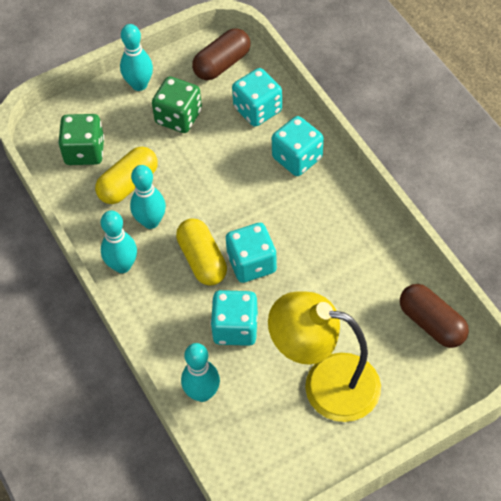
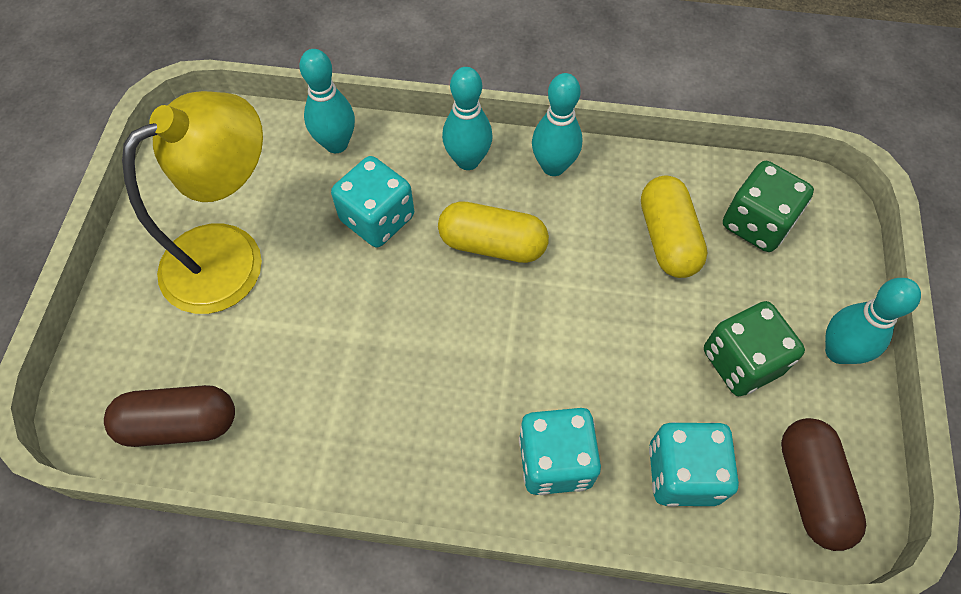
camera: 125 degrees right, 5 degrees up
turquoise bowling pin [130,165,166,229] -> turquoise bowling pin moved to [442,67,493,170]
turquoise dice [226,223,277,283] -> none

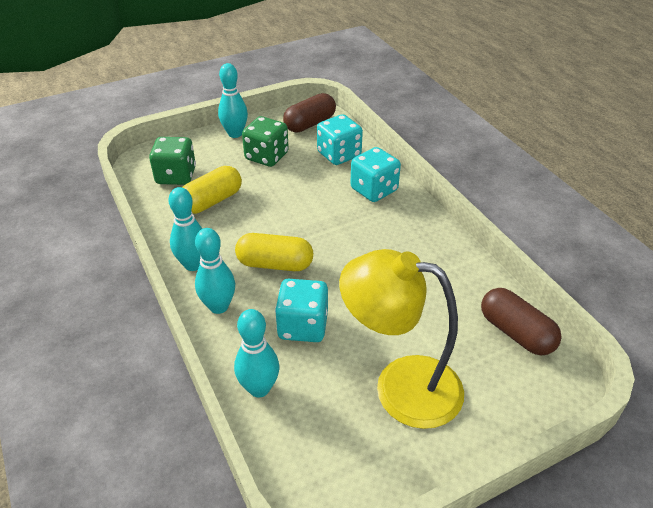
camera: 125 degrees left, 20 degrees down
yellow capsule [438,201,549,263] -> yellow capsule turned 60 degrees counterclockwise [235,233,313,271]

